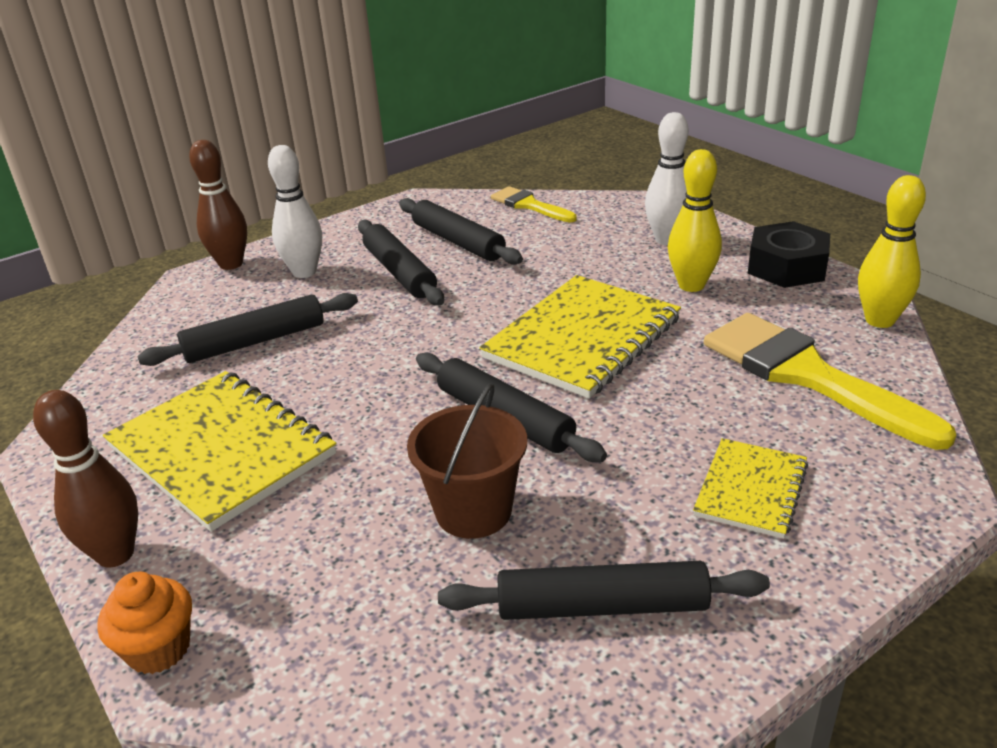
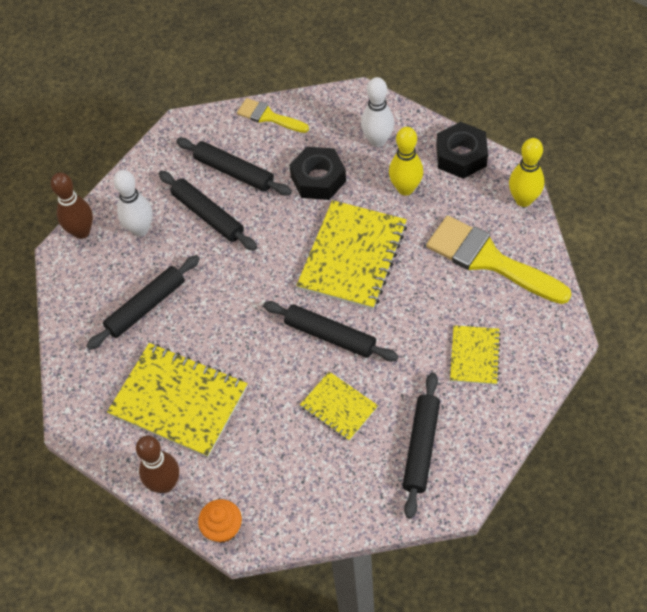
camera: 15 degrees left, 25 degrees up
brown bucket [407,383,527,539] -> yellow notebook [300,372,378,441]
black rolling pin [438,561,770,620] -> black rolling pin turned 60 degrees counterclockwise [403,372,440,519]
none -> black nut [289,147,346,200]

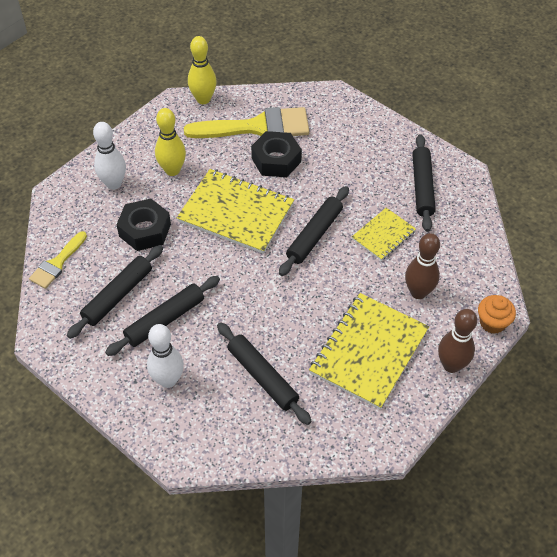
camera: 90 degrees left, 5 degrees down
brown bowling pin [51,172,93,239] -> brown bowling pin moved to [405,233,440,299]
black rolling pin [403,372,440,519] -> black rolling pin turned 75 degrees clockwise [412,134,436,232]
yellow brush [426,216,571,304] -> yellow brush turned 135 degrees counterclockwise [184,107,309,138]
black nut [436,122,488,179] -> black nut moved to [251,131,302,177]
yellow notebook [450,325,501,385] -> none

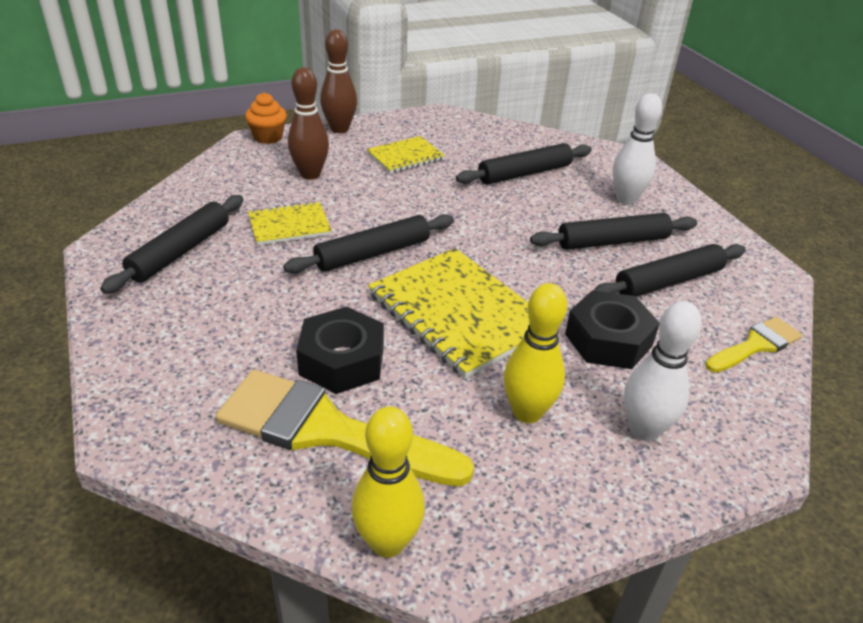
camera: 155 degrees left, 15 degrees down
black rolling pin [217,322,312,425] -> black rolling pin turned 75 degrees clockwise [456,143,592,184]
yellow notebook [309,293,429,409] -> yellow notebook [367,136,445,173], size x0.55

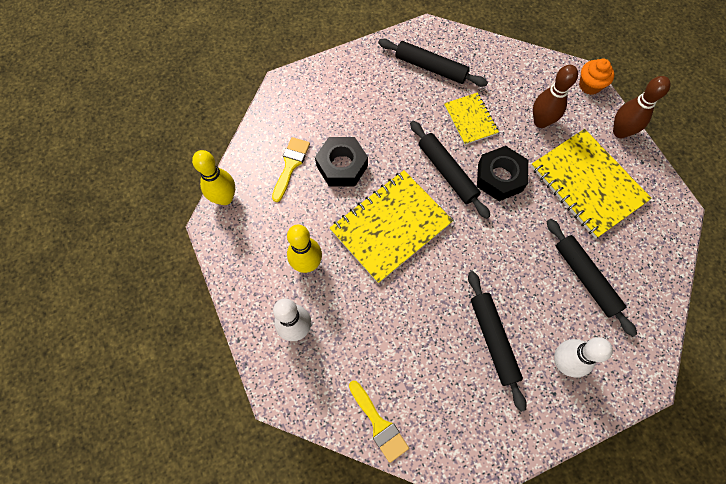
camera: 90 degrees right, 30 degrees up
yellow brush [216,370,474,487] -> yellow brush [272,137,310,202], size x0.54
yellow notebook [367,136,445,173] -> yellow notebook [531,129,652,239], size x1.83
black nut [565,290,660,369] -> black nut moved to [477,146,528,201]
black rolling pin [594,244,746,297] -> none

